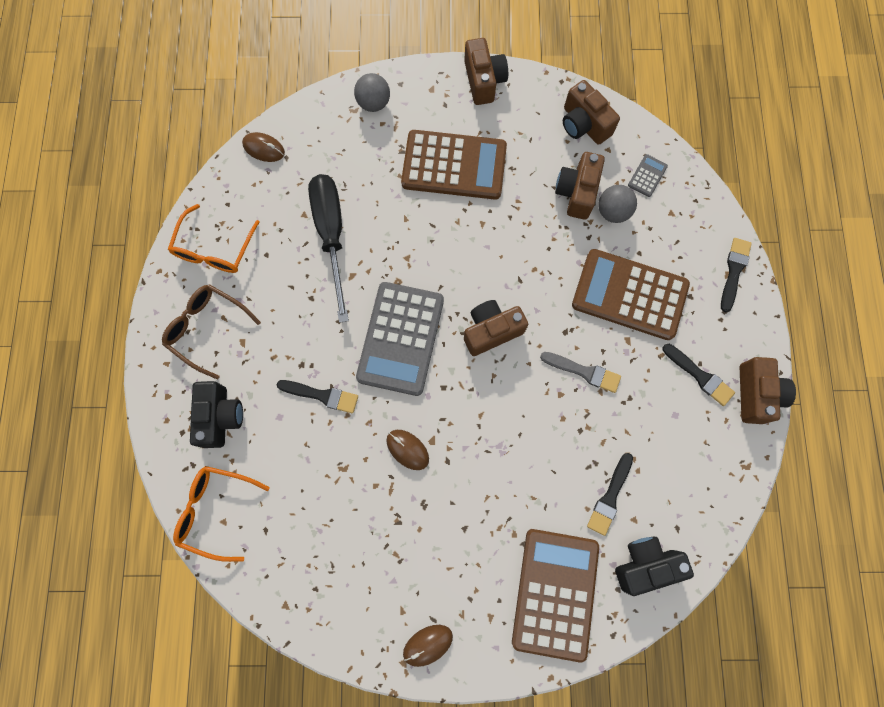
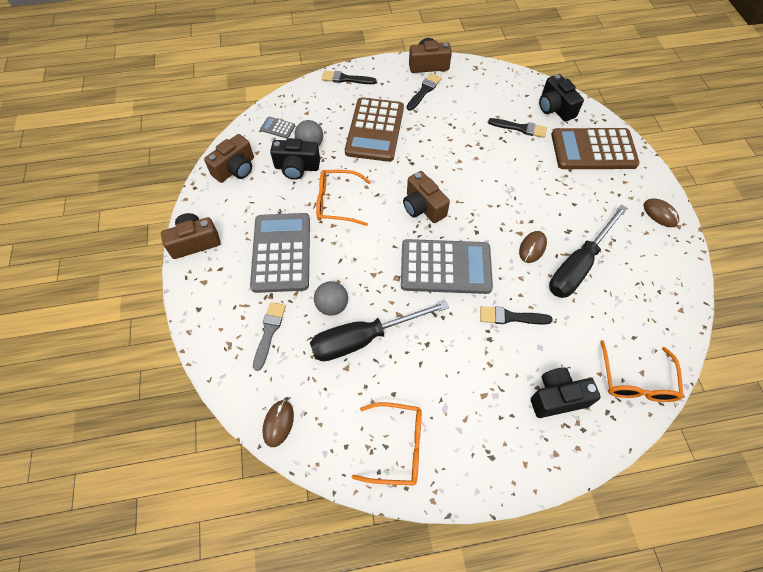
camera: 100 degrees left, 15 degrees down
brown glasses [162,284,261,380] -> none
black brush [277,380,358,413] -> black brush turned 90 degrees counterclockwise [480,306,553,324]
grey ball [354,73,390,112] -> grey ball moved to [314,281,348,316]
brown calculator [401,130,507,200] -> grey calculator [250,213,310,293]
grey brush [540,352,621,393] -> grey brush moved to [253,302,286,371]
brown camera [555,152,605,220] -> black camera [270,138,320,180]
none -> orange glasses [316,170,371,226]
none -> black screwdriver [549,204,628,298]

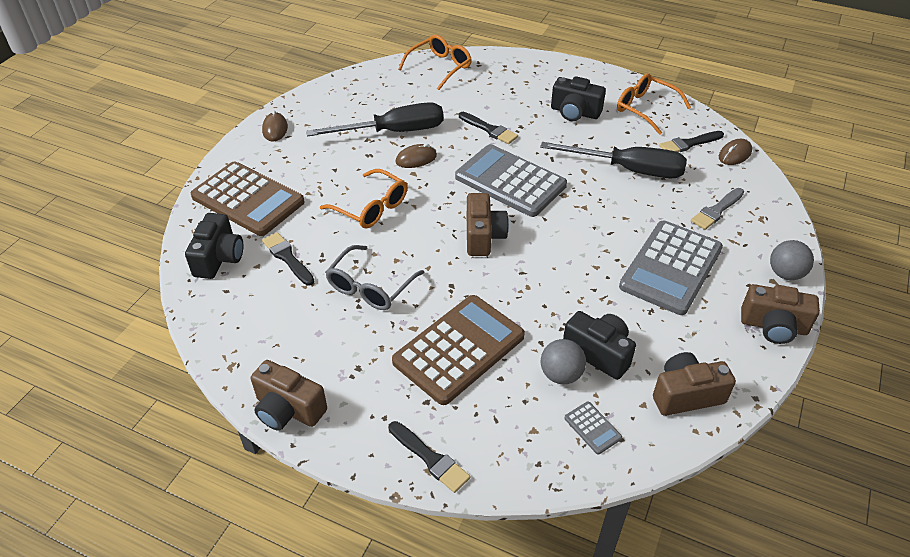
camera: 145 degrees left, 15 degrees down
grey ball [314,281,348,316] -> grey ball moved to [770,240,814,280]
orange glasses [316,170,371,226] -> orange glasses moved to [320,169,407,229]
black brush [407,73,442,111] -> black brush moved to [659,131,724,152]
black camera [531,367,601,418] -> black camera moved to [551,76,606,121]
none -> grey glasses [325,245,424,310]

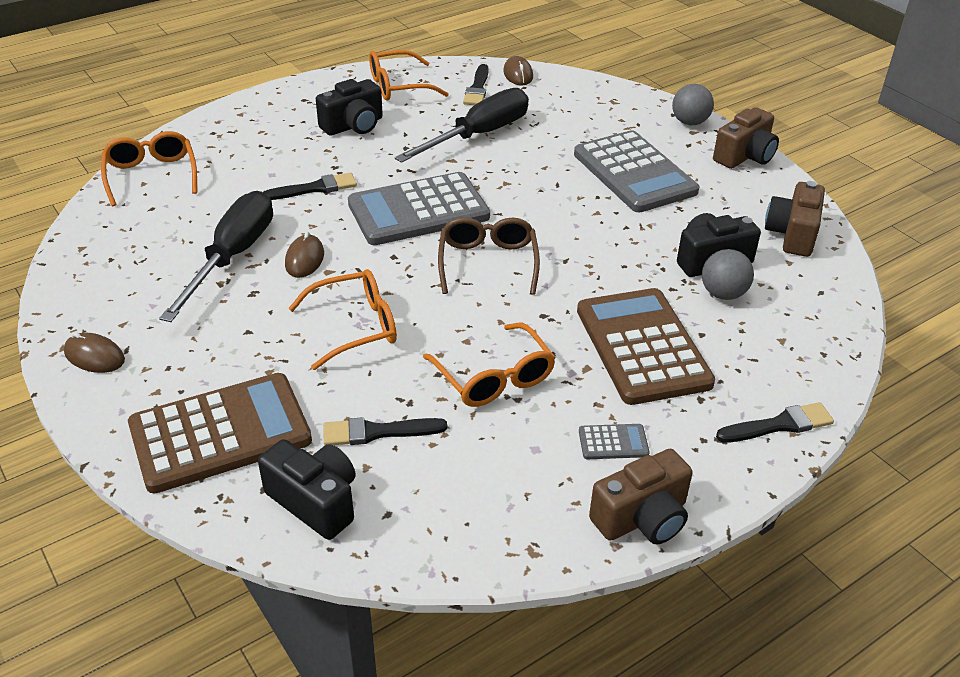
camera: 60 degrees left, 5 degrees down
grey glasses [325,245,424,310] -> orange glasses [423,323,556,407]
brown camera [467,193,509,256] -> brown glasses [438,217,540,295]
grey calculator [564,402,622,455] -> grey calculator moved to [579,424,650,459]
grey brush [691,188,744,230] -> none

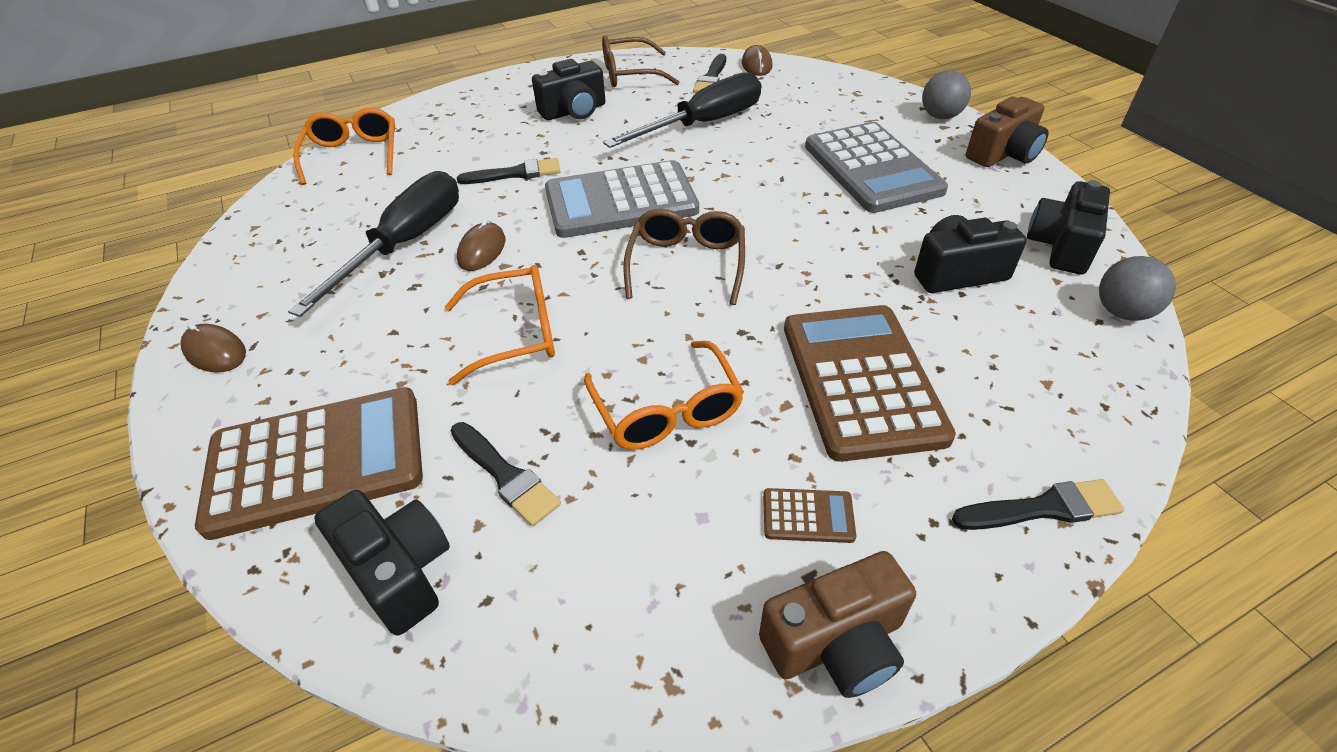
camera: 10 degrees right, 5 degrees up
black brush [323,417,447,445] -> black brush turned 135 degrees counterclockwise [451,422,561,526]
orange glasses [369,50,449,100] -> brown glasses [602,35,679,87]
grey calculator [579,424,650,459] -> brown calculator [763,488,856,543]
grey ball [702,249,754,300] -> grey ball moved to [1099,256,1176,321]
brown camera [765,181,825,257] -> black camera [1027,180,1110,275]

